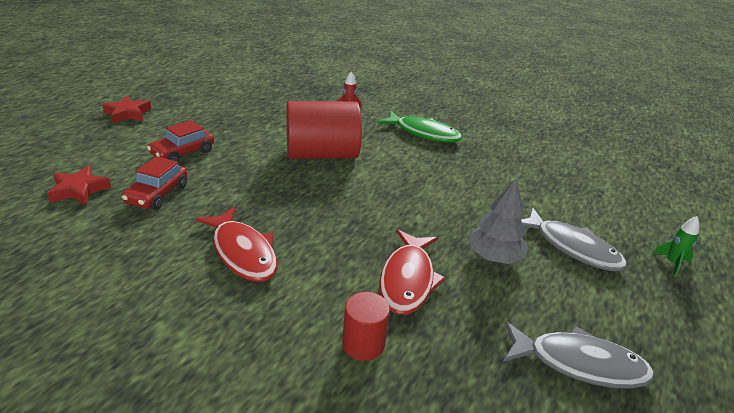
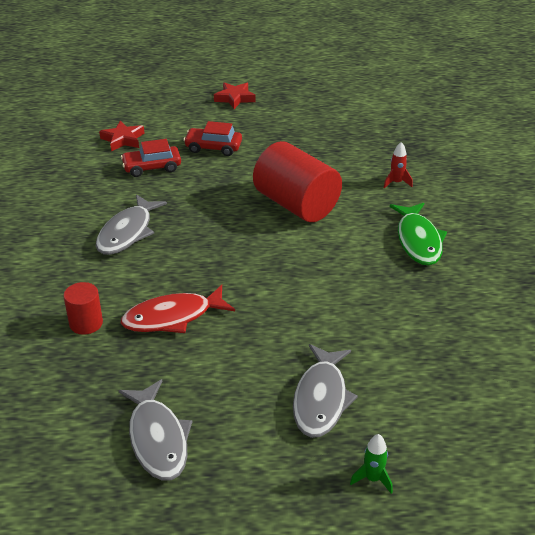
camera: 60 degrees right, 5 degrees up
red fish [196,207,277,282] -> grey fish [96,194,167,255]
grey tree [468,178,528,264] -> none

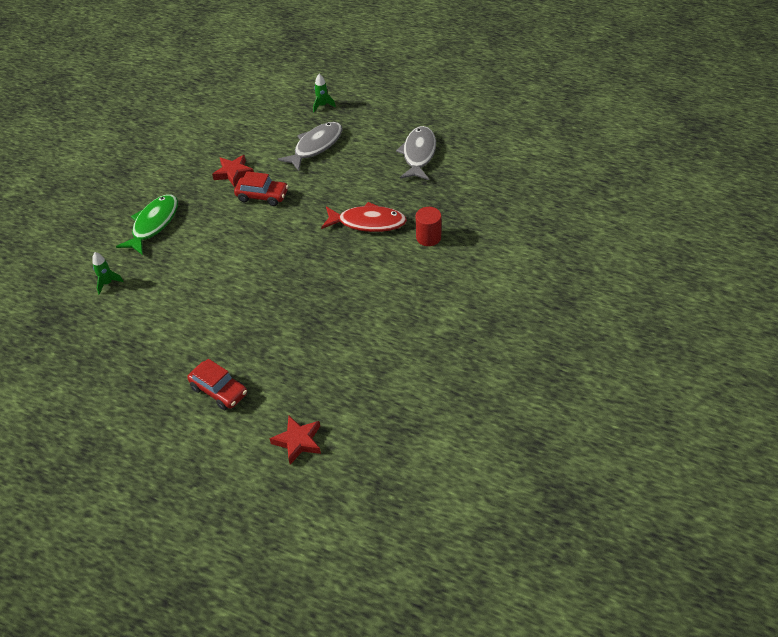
camera: 150 degrees left, 10 degrees up
grey fish [96,194,167,255] -> none
red car [121,139,181,177] -> red car moved to [234,171,288,206]
red star [214,82,256,109] -> red star moved to [212,155,254,188]
red cylinder [253,141,342,222] -> none
red rocket [384,142,413,189] -> green rocket [92,252,124,295]

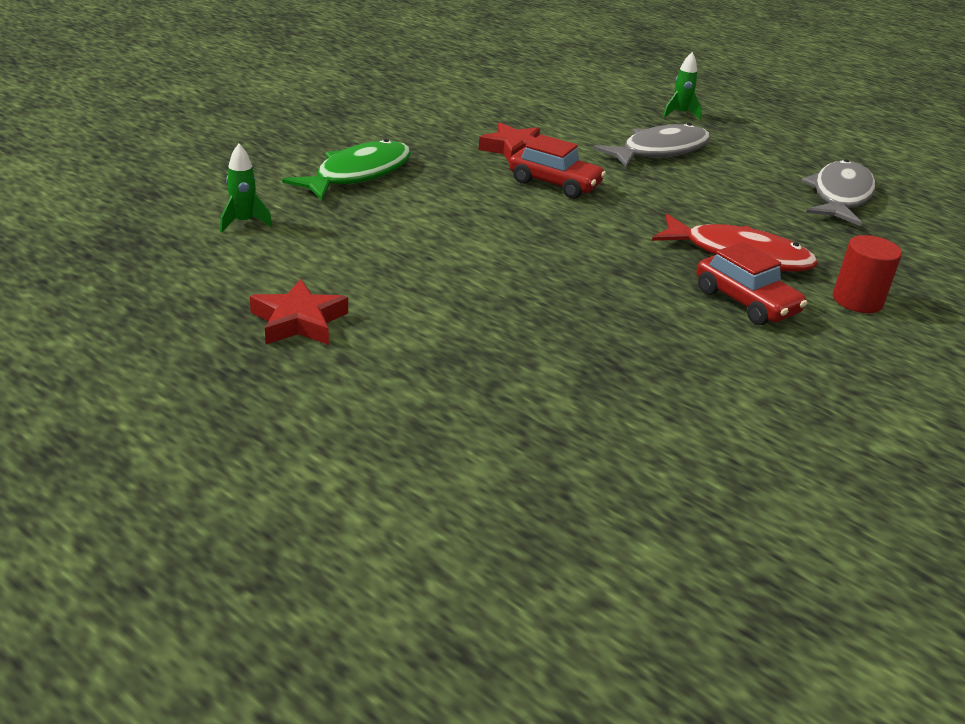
camera: 10 degrees right, 15 degrees down
red car [187,359,247,410] -> red car moved to [696,242,807,325]
red star [269,416,321,465] -> red star moved to [250,279,348,345]

